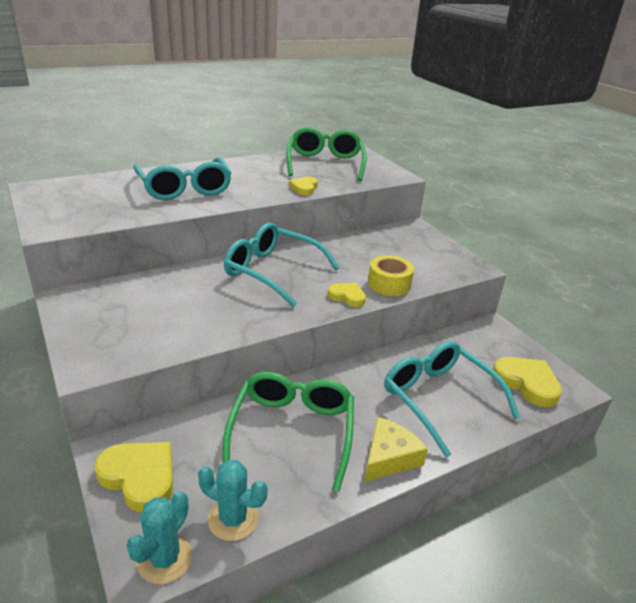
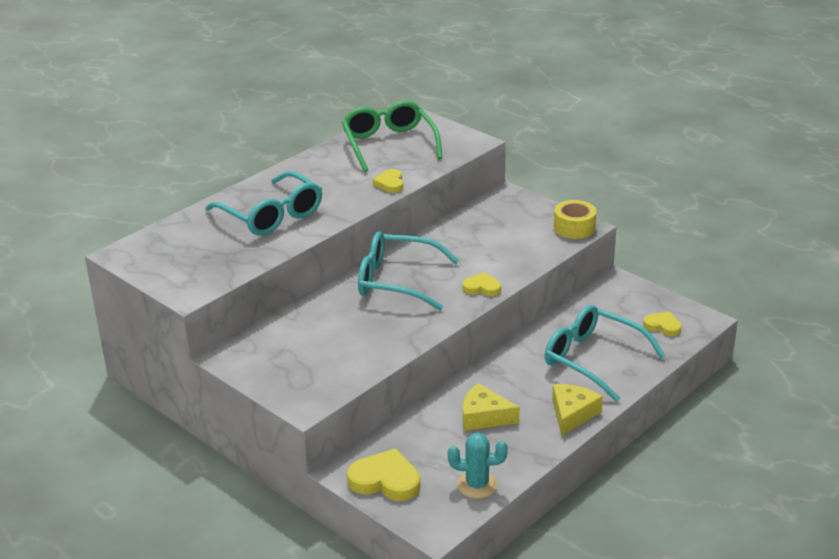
camera: 15 degrees left, 0 degrees up
turquoise cactus [126,491,192,584] -> none
green glasses [222,372,354,492] -> yellow cheese [463,383,520,431]
yellow tape [368,255,414,296] -> yellow tape moved to [554,200,597,239]
yellow heart [493,357,562,407] -> yellow heart [643,312,682,336], size x0.60

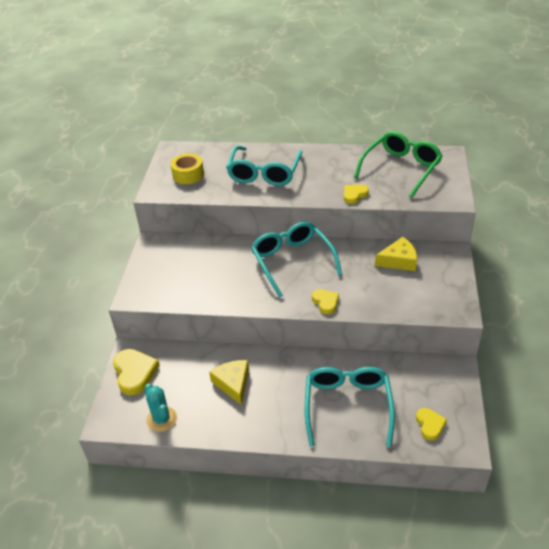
camera: 55 degrees right, 10 degrees up
yellow cheese [552,384,603,436] -> yellow cheese moved to [375,237,417,271]
yellow tape [554,200,597,239] -> yellow tape moved to [170,154,204,184]

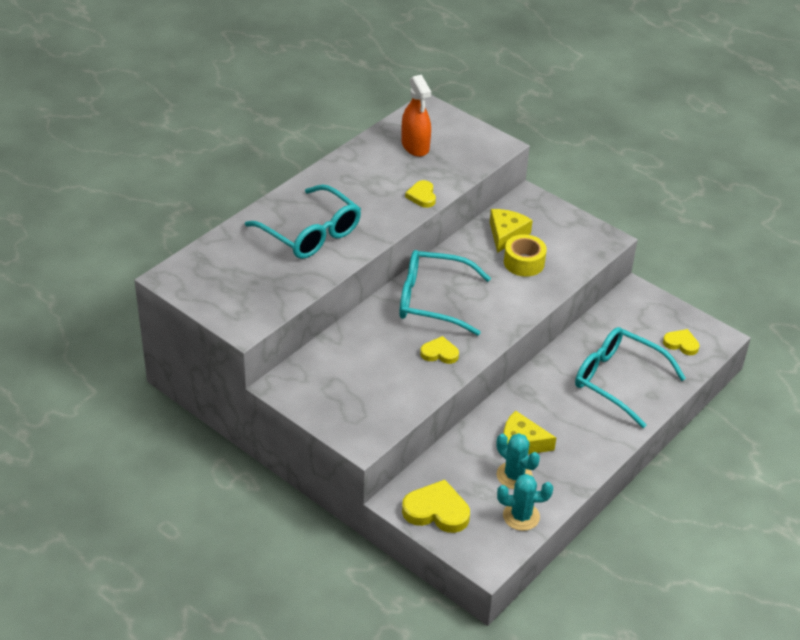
camera: 60 degrees left, 0 degrees up
yellow tape [170,154,204,184] -> yellow tape moved to [504,234,547,277]
yellow heart [312,289,339,314] -> yellow heart moved to [420,336,459,364]
green glasses [354,131,443,198] -> orange spray bottle [401,75,431,157]
none -> turquoise cactus [496,433,540,489]

